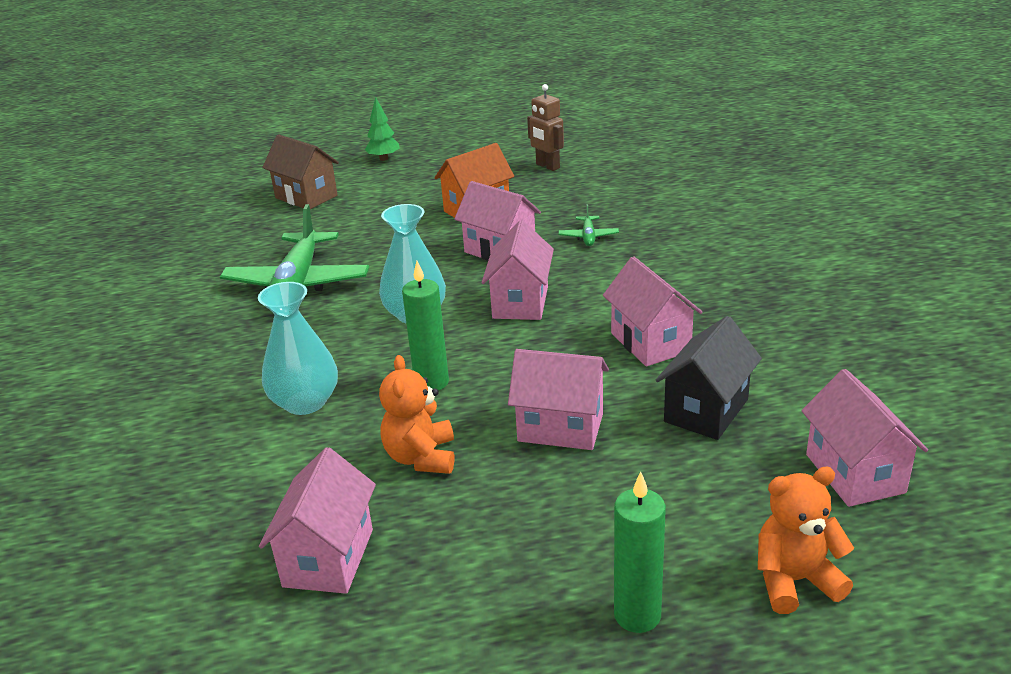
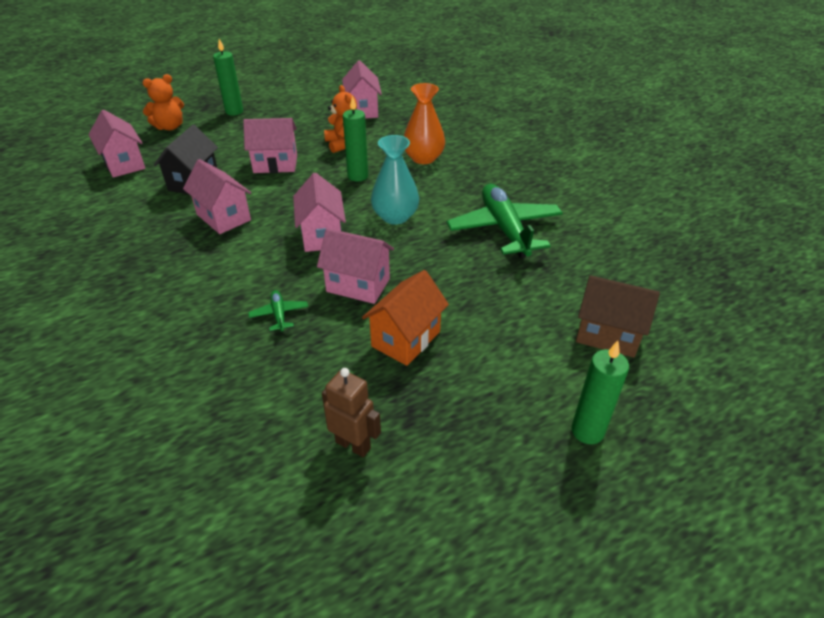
camera: 160 degrees right, 10 degrees up
turquoise vase [258,282,338,415] -> orange vase [404,83,445,164]
green tree [365,97,400,161] -> green candle [571,341,629,444]

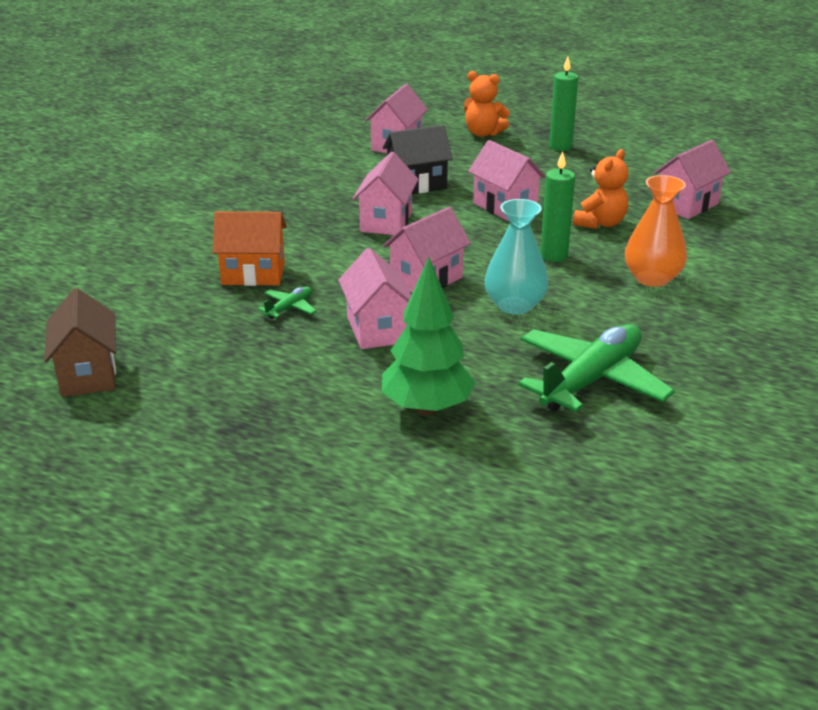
camera: 55 degrees right, 10 degrees down
brown robot [322,368,381,457] -> none
orange house [362,270,449,366] -> orange house moved to [213,211,287,286]
green candle [571,341,629,444] -> none
brown house [576,275,660,358] -> brown house moved to [44,288,116,397]
none -> green tree [382,257,475,416]

